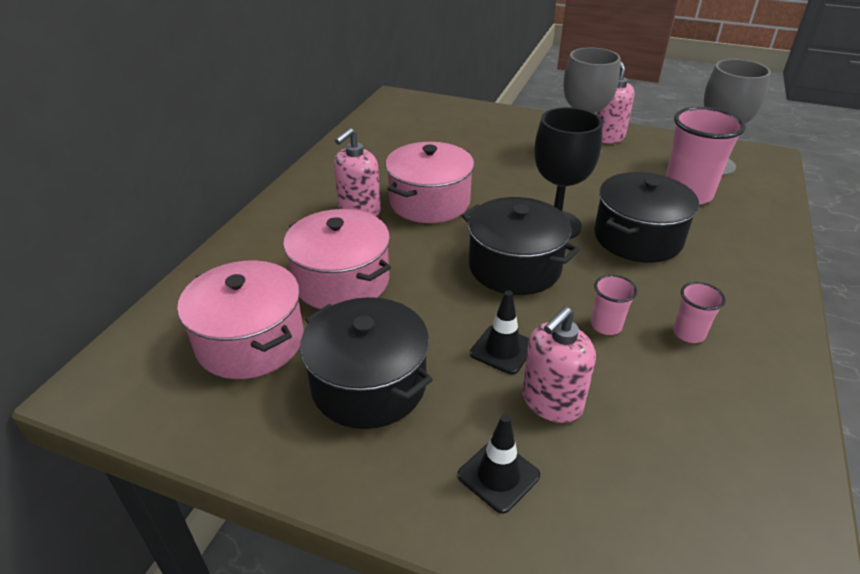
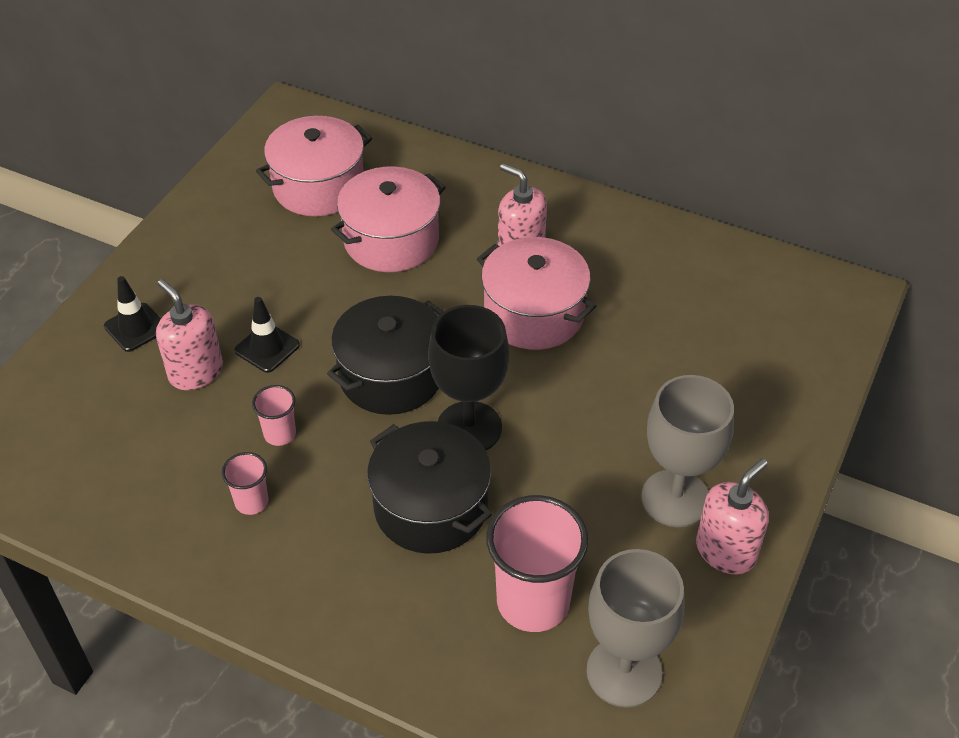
camera: 95 degrees right, 10 degrees up
black pot [300,297,433,429] -> none

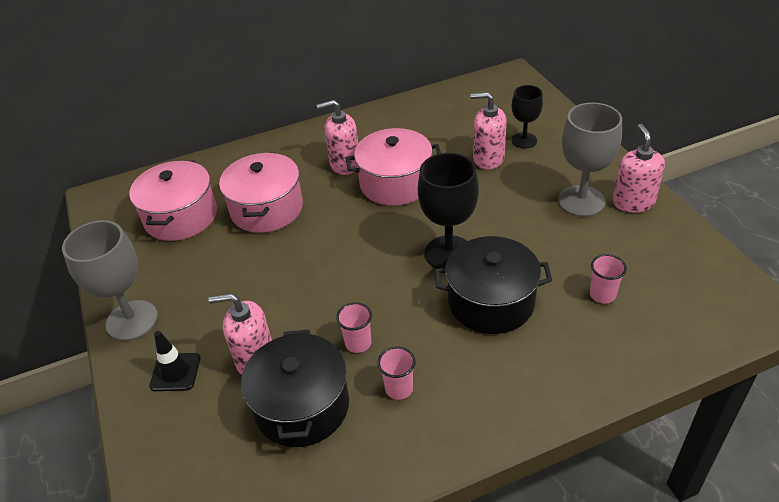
camera: 45 degrees left, 5 degrees down
black traffic cone [234,297,300,373] -> none
black pot [327,296,443,415] -> black pot moved to [241,330,349,447]
pink cup [486,495,589,632] -> pink cup [590,254,627,304], size x0.49
grey goblet [586,549,685,708] -> grey goblet moved to [62,220,158,341]
none -> pink soap dispenser [470,92,507,170]
none -> black goblet [511,85,543,148]

